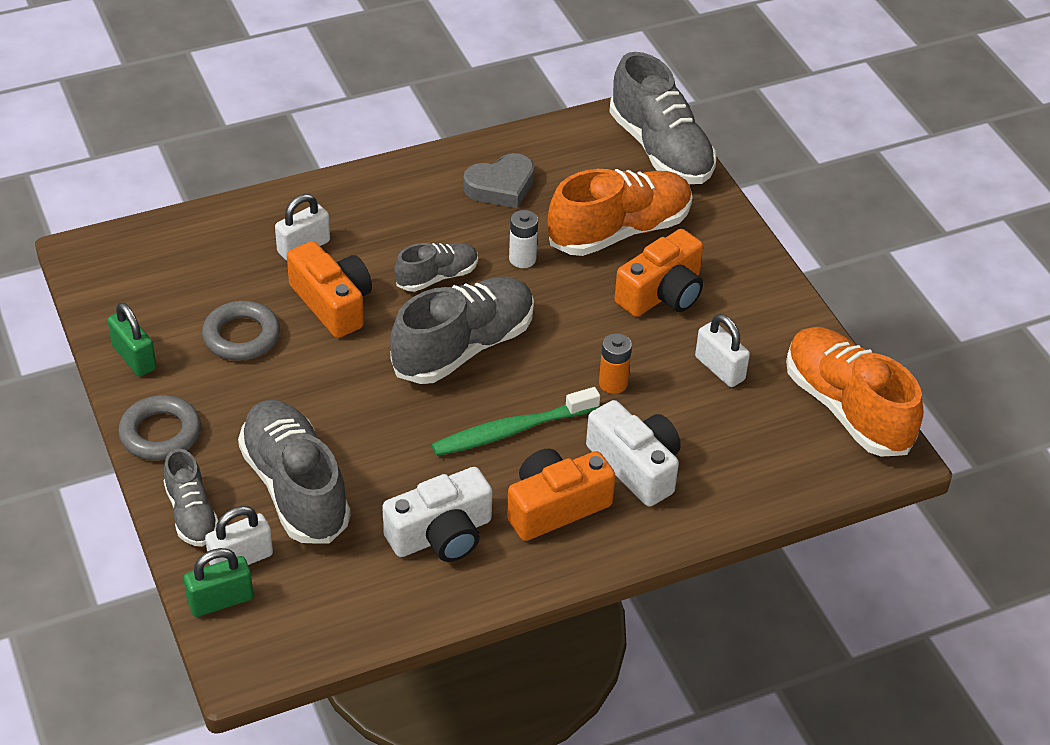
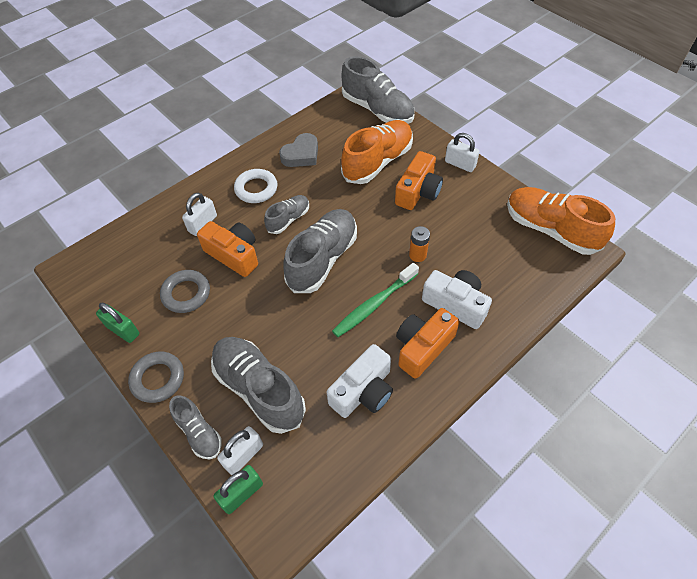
camera: 15 degrees left, 10 degrees up
white battery [509,210,538,268] -> none
white padlock [695,314,750,387] -> white padlock moved to [445,133,480,172]
none -> white ring [234,169,277,203]

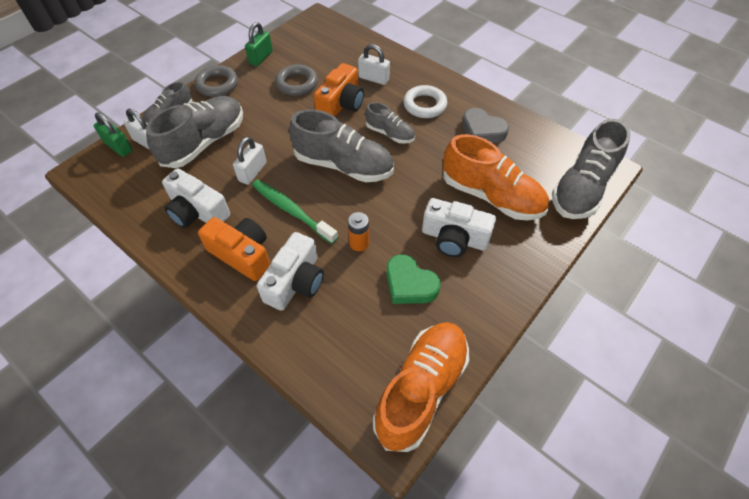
camera: 80 degrees right, 0 degrees up
orange camera [395,151,443,210] -> white camera [422,198,496,257]
white padlock [445,133,480,172] -> white padlock moved to [233,137,267,185]
none -> green heart [387,254,441,304]

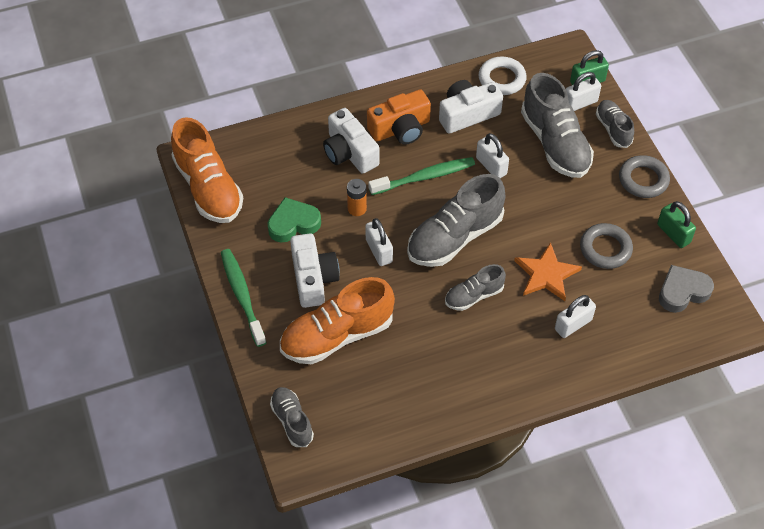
camera: 120 degrees right, 0 degrees up
orange camera [314,63,364,117] -> orange star [514,242,582,301]
white ring [403,85,447,118] -> white ring moved to [479,56,527,95]
white camera [422,198,496,257] -> white camera turned 120 degrees clockwise [290,233,340,308]
grey heart [462,108,509,143] -> grey heart moved to [659,265,714,313]
grey shoe [552,119,630,219] -> grey shoe [270,387,314,447], size x0.55
none -> green toothbrush [221,249,266,347]
none -> white padlock [365,218,393,266]

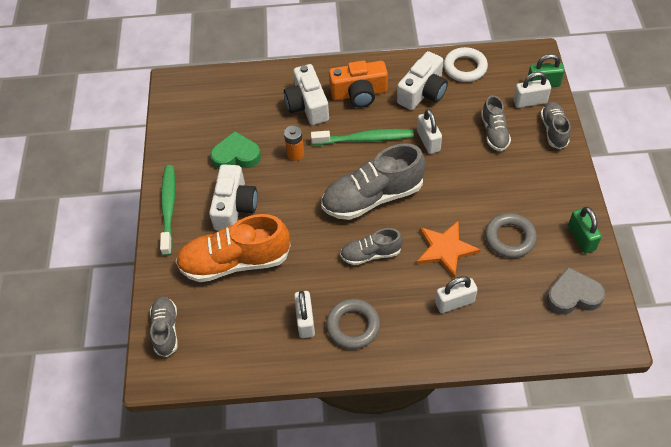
camera: 20 degrees right, 0 degrees up
orange shoe [171,117,243,223] -> none
white padlock [365,218,393,266] -> white padlock moved to [294,291,315,338]
white camera [439,80,503,134] -> white camera turned 135 degrees clockwise [397,51,448,110]
grey shoe [521,73,594,178] -> grey shoe [481,95,511,151], size x0.55
grey ring [619,155,670,198] -> grey ring moved to [326,299,380,349]

